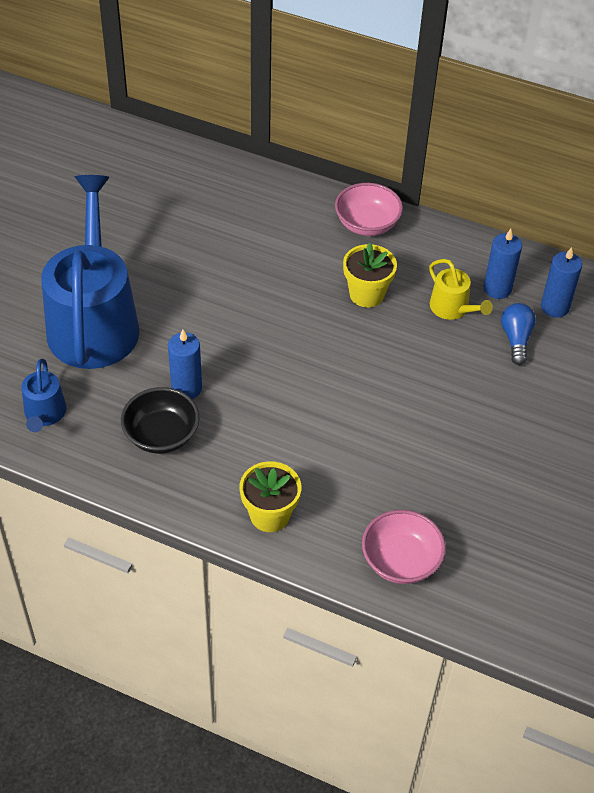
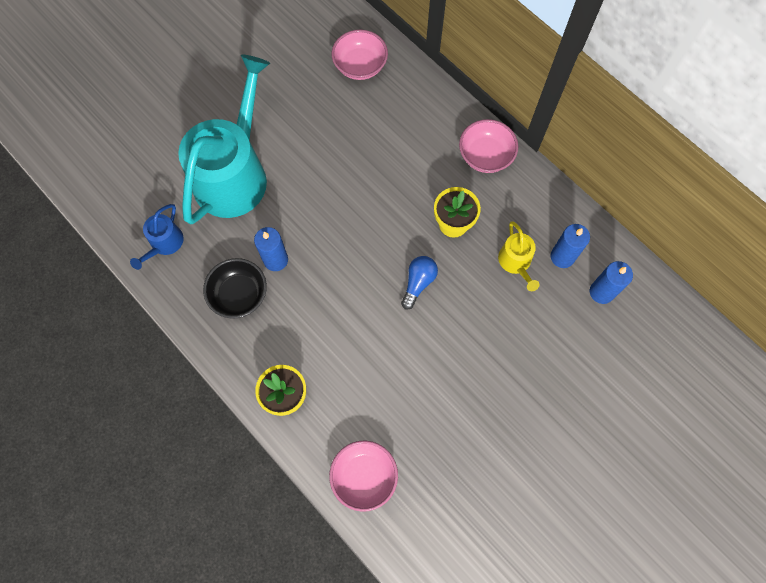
camera: 25 degrees right, 20 degrees up
blue watering can [41,175,139,369] -> turquoise watering can [178,55,270,224]
blue light bulb [501,303,536,365] -> blue light bulb moved to [401,256,438,309]
none -> pink bowl [331,30,388,80]

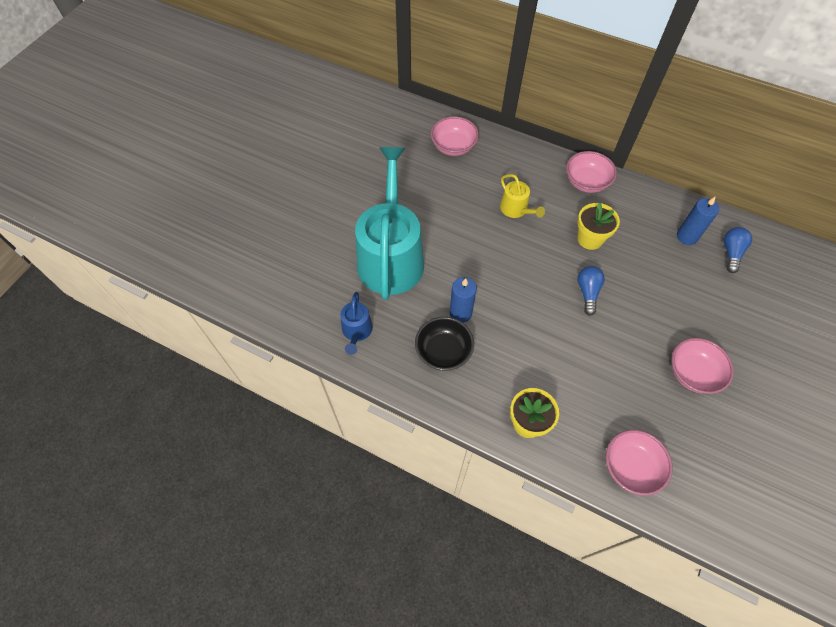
camera: 20 degrees left, 10 degrees down
yellow watering can [498,221,540,291] -> yellow watering can moved to [500,174,545,218]
blue candle [590,261,633,304] -> blue light bulb [724,227,752,273]
none -> pink bowl [671,338,734,394]

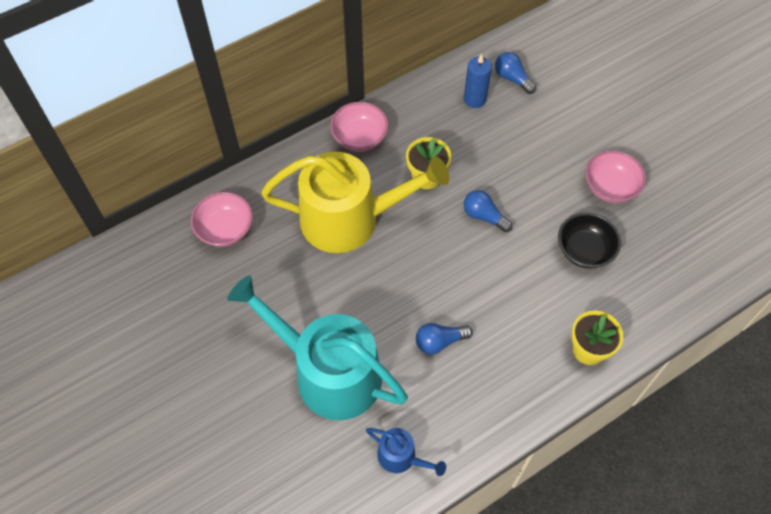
camera: 60 degrees left, 0 degrees up
black bowl [415,317,474,371] -> black bowl moved to [558,212,621,269]
blue candle [449,277,477,323] -> blue light bulb [416,323,473,354]
yellow watering can [500,174,545,218] -> yellow watering can [261,152,449,253], size x2.31
pink bowl [606,430,672,496] -> none

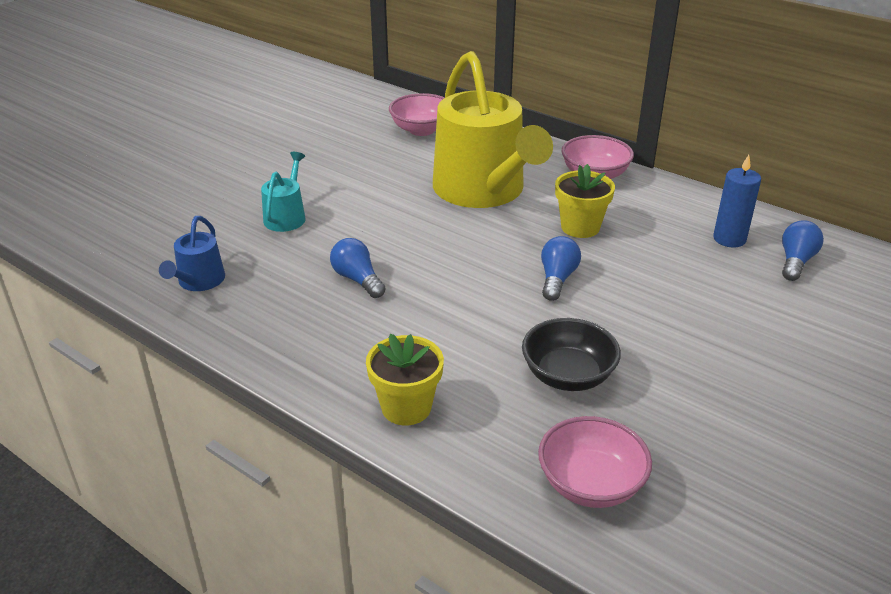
camera: 70 degrees right, 25 degrees down
turquoise watering can [227,275,408,420] -> turquoise watering can [261,152,305,232], size x0.43
pink bowl [585,150,646,203] -> pink bowl moved to [538,416,652,508]

